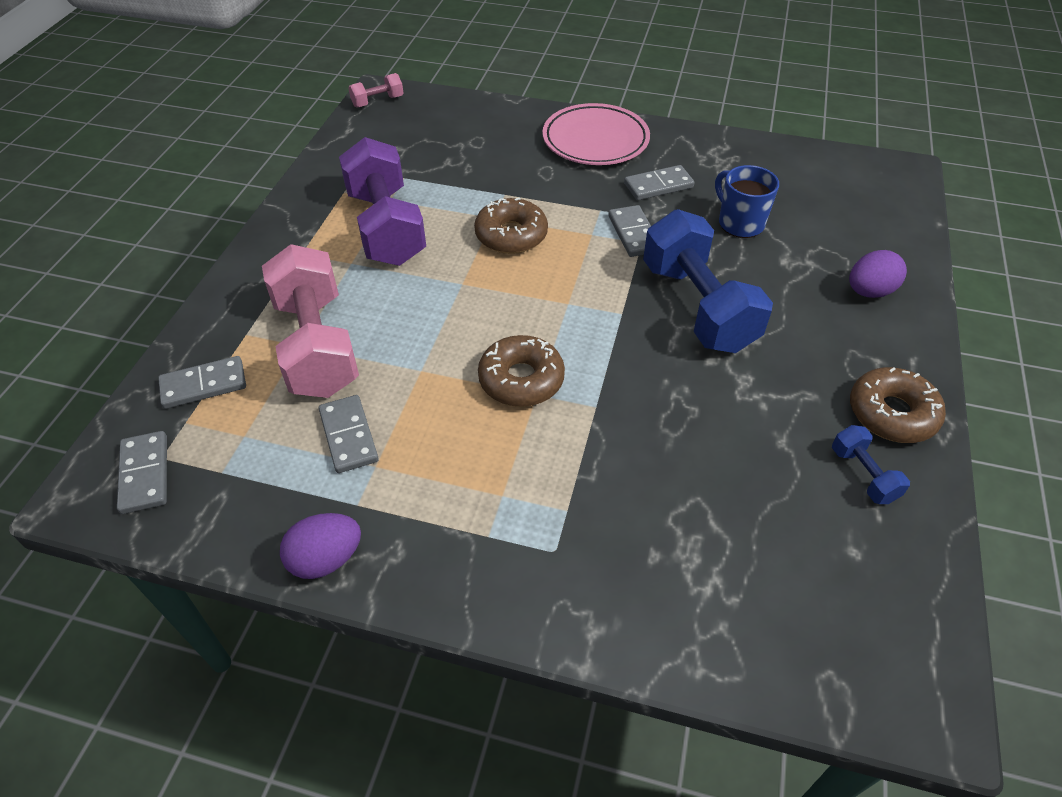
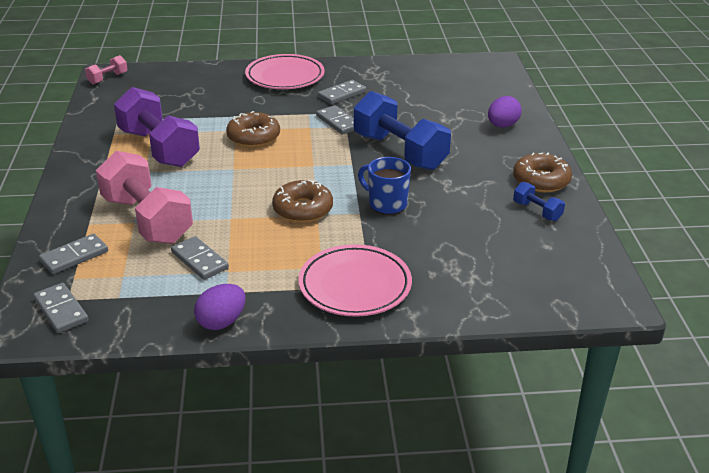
camera: 20 degrees left, 15 degrees down
blue mug [715,165,779,238] -> blue mug moved to [358,157,411,215]
none -> pink plate [298,244,412,317]

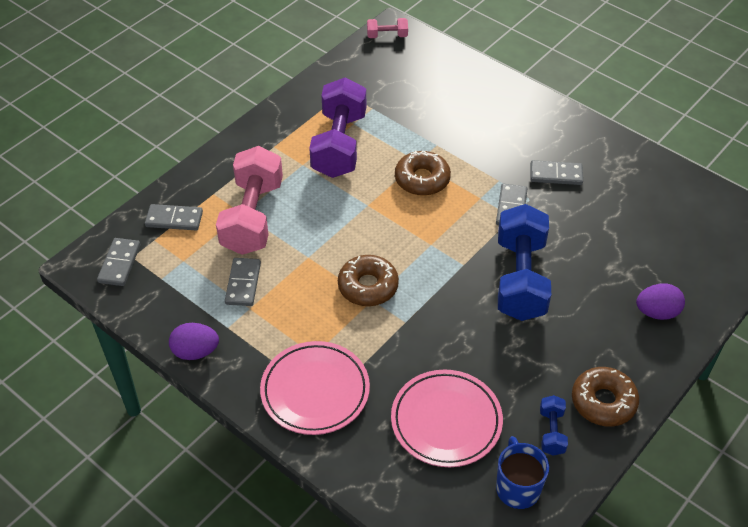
camera: 45 degrees right, 15 degrees up
pink plate [245,54,325,89] -> pink plate moved to [391,370,503,467]
blue mug [358,157,411,215] -> blue mug moved to [496,436,549,509]

